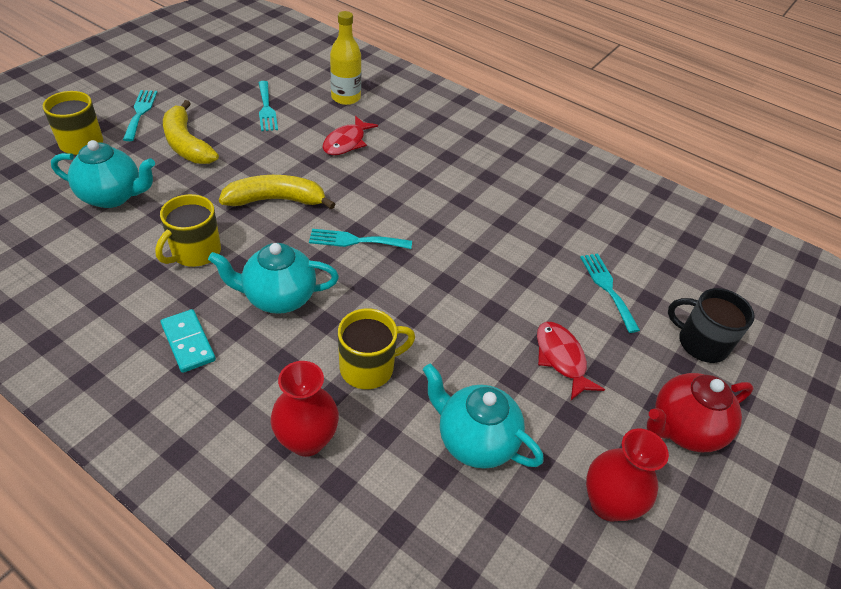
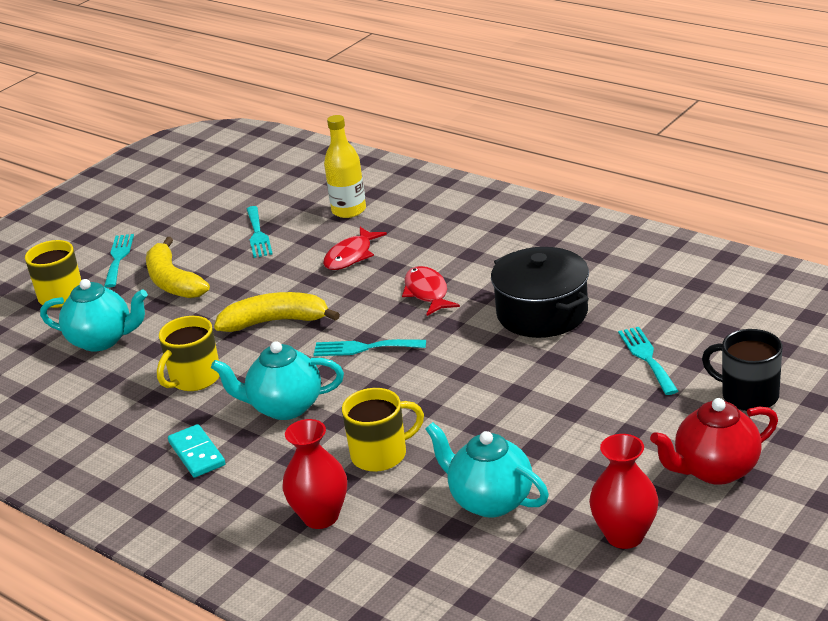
camera: 10 degrees right, 15 degrees down
red fish [537,322,605,400] -> red fish moved to [402,266,460,316]
none -> black pot [491,247,589,338]

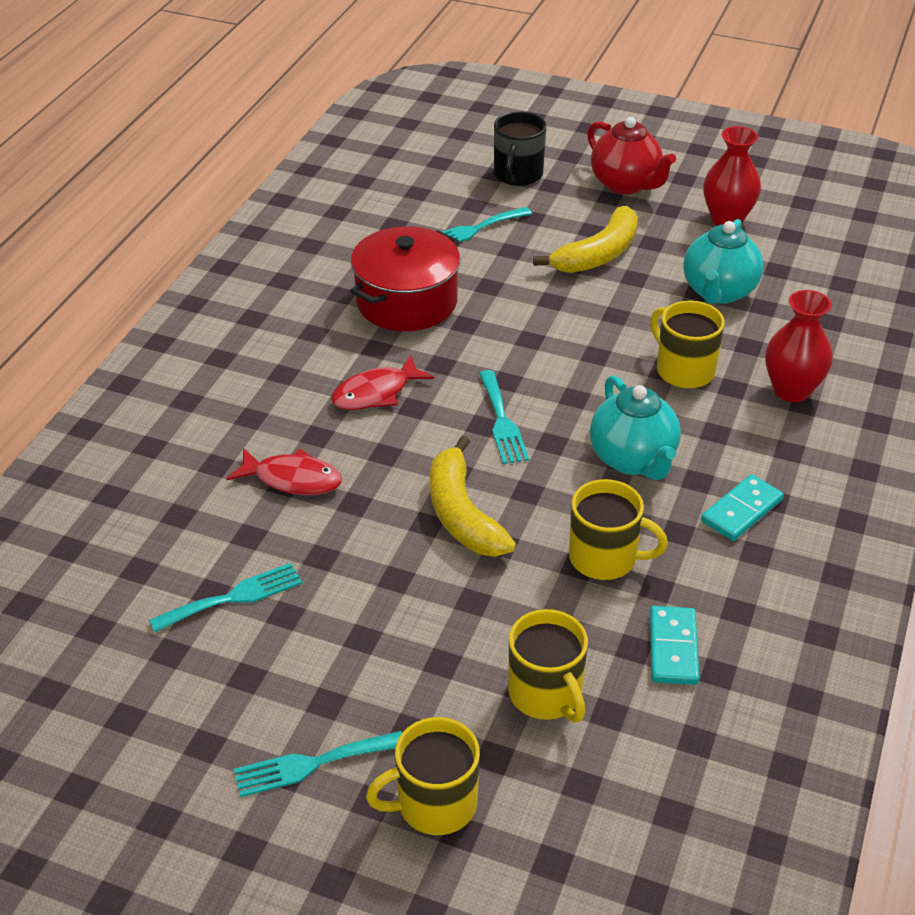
camera: 110 degrees left, 10 degrees up
turquoise teapot [40,279,148,352] -> yellow mug [508,609,588,723]
yellow banana [146,237,210,298] -> yellow banana moved to [533,206,638,273]
yellow bottle [324,115,366,218] -> none
black pot [491,247,589,338] -> red pot [350,226,460,331]
none -> turquoise domino [650,606,699,685]

